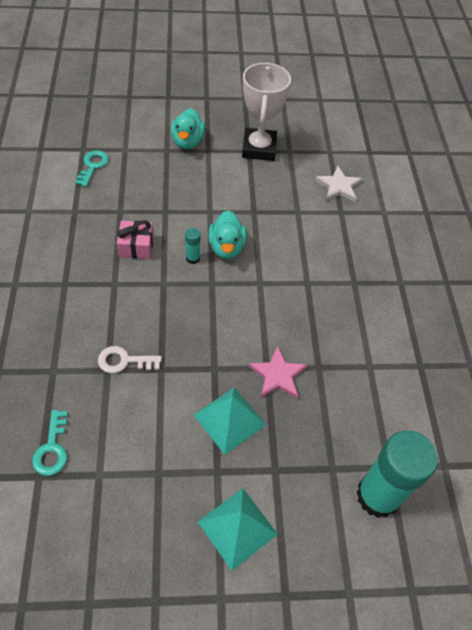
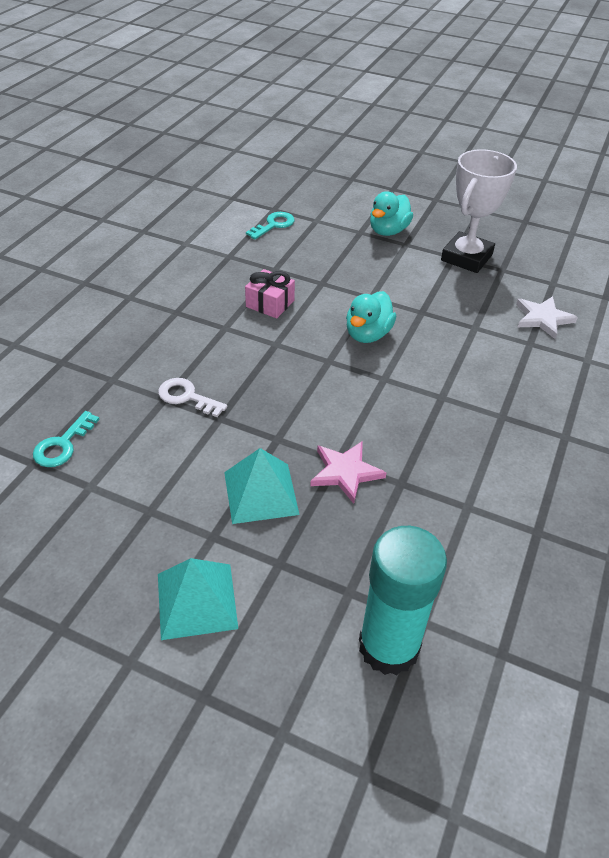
camera: 30 degrees right, 10 degrees down
turquoise glue stick [185,228,201,264] -> none

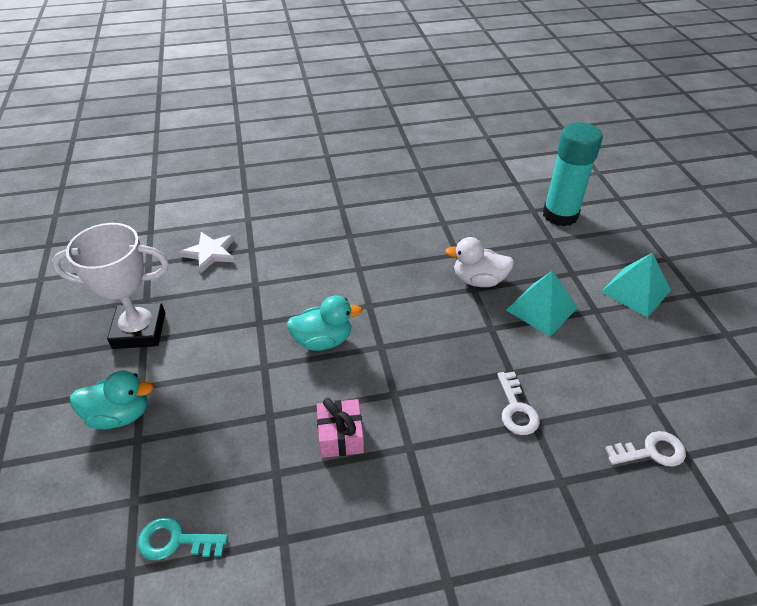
camera: 125 degrees left, 0 degrees up
turquoise key [33,411,100,467] -> white key [605,431,686,466]
pink star [310,441,386,504] -> white duck [445,237,514,287]

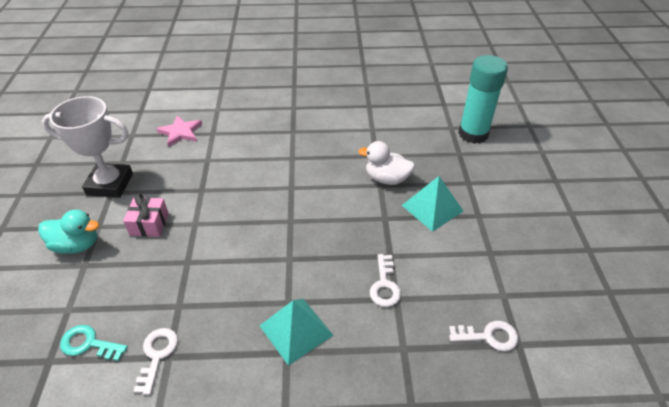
camera: 10 degrees right, 0 degrees up
white star [179,232,235,273] -> pink star [156,115,202,147]
turquoise duck [286,296,363,351] -> none
pink gift [317,398,364,458] -> pink gift moved to [123,193,169,237]
turquoise pyramid [601,253,671,318] -> turquoise pyramid moved to [259,299,334,366]
none -> white key [133,328,178,395]

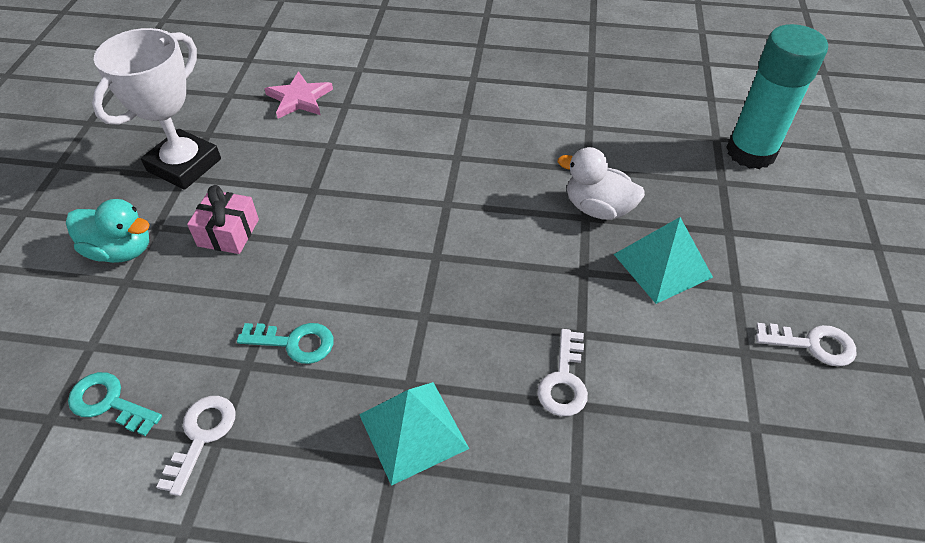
camera: 10 degrees right, 5 degrees up
white trophy [42,96,133,198] -> white trophy turned 75 degrees counterclockwise [92,28,221,190]
white key [449,321,519,351] -> white key moved to [755,323,857,367]
none -> turquoise key [237,323,334,364]

